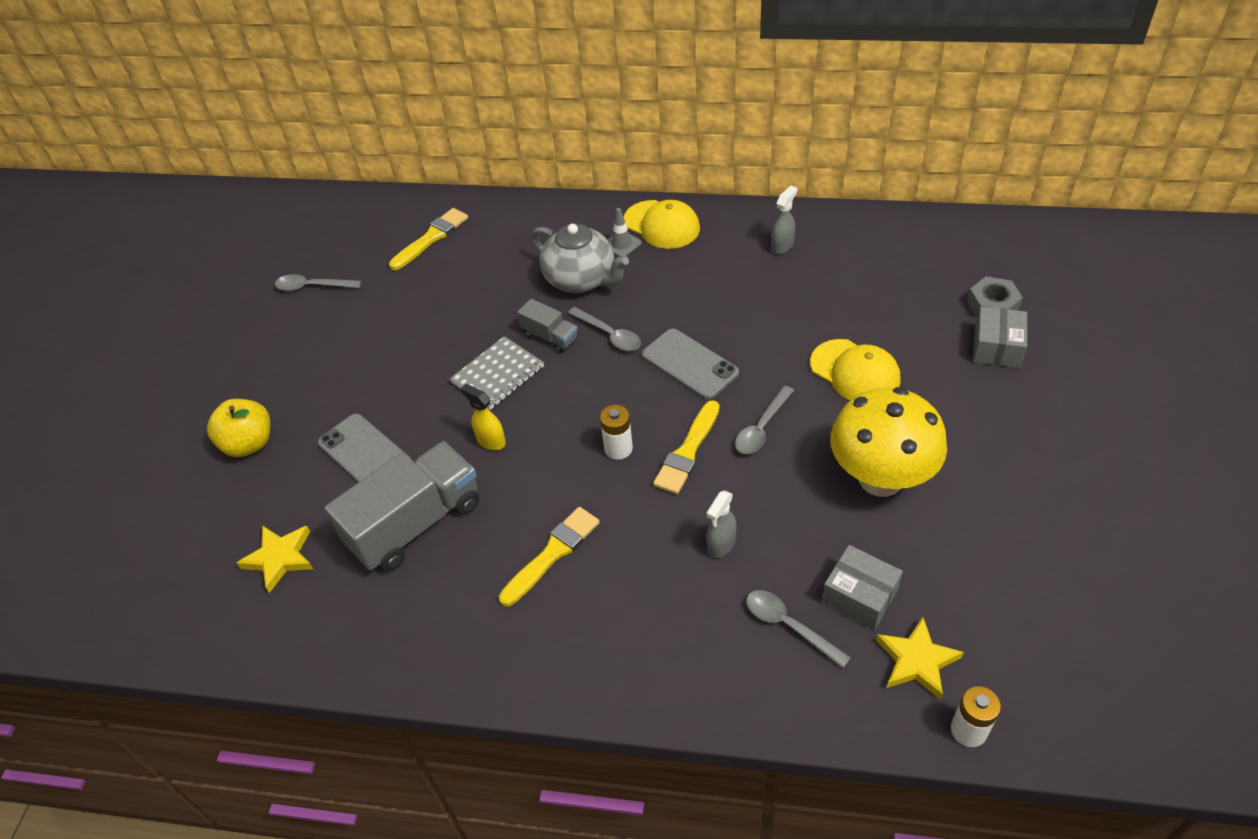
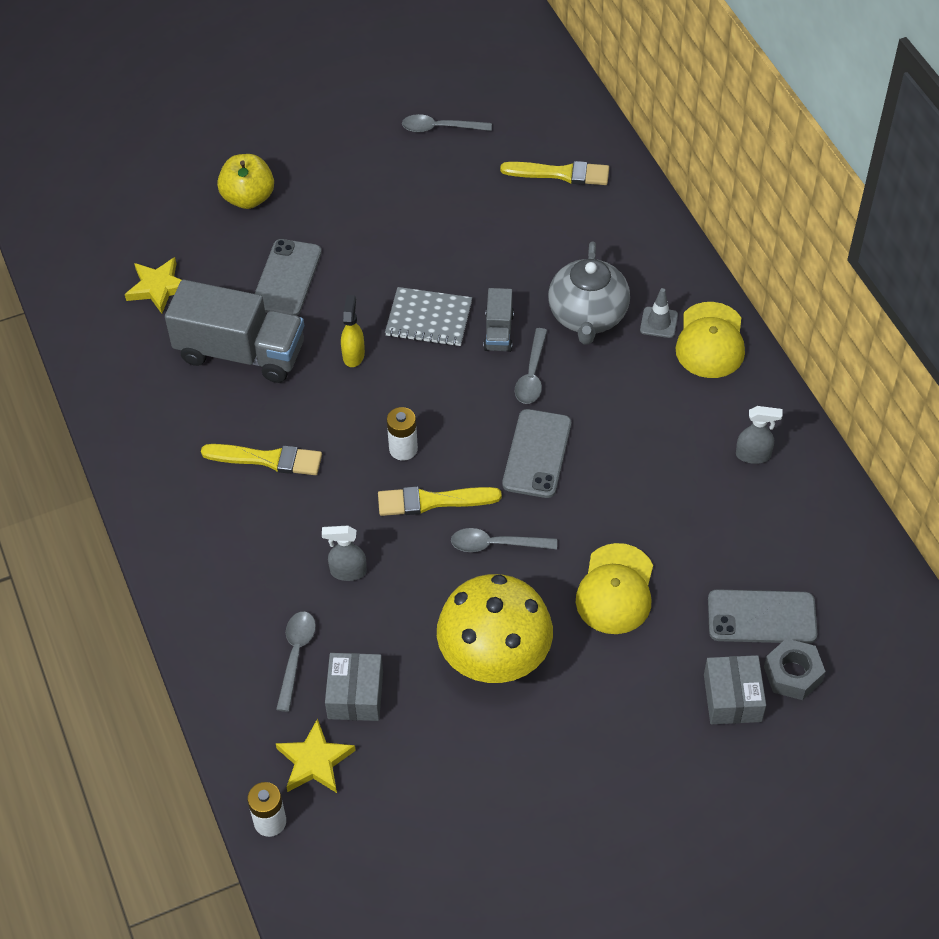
camera: 55 degrees right, 5 degrees up
grey spoon [275,274,362,291] -> grey spoon turned 60 degrees counterclockwise [402,114,492,133]
grey box [973,306,1027,368] -> grey box turned 75 degrees counterclockwise [704,655,766,725]
none -> grey phone [708,589,817,644]

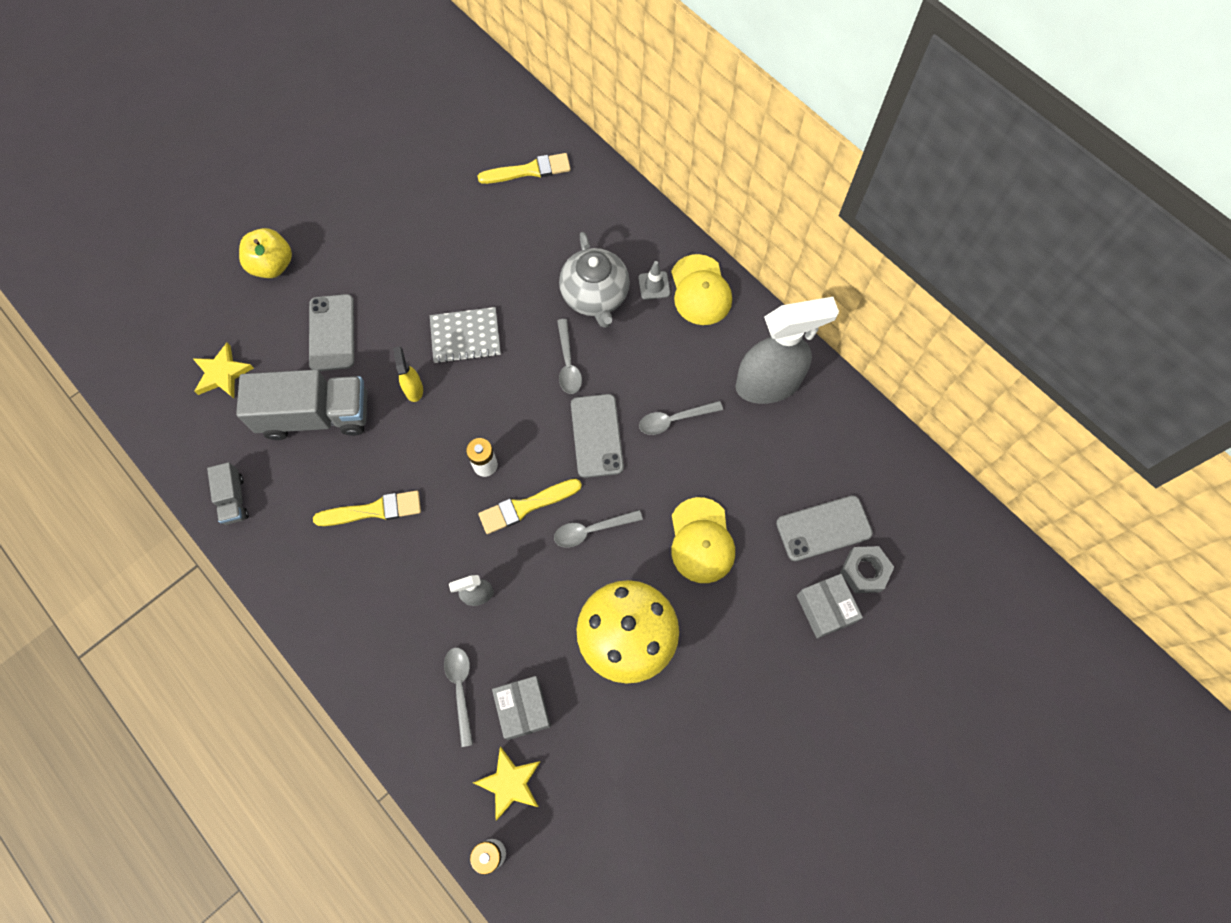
camera: 20 degrees left, 15 degrees up
grey spoon [402,114,492,133] -> grey spoon moved to [639,401,723,435]
grey truck [483,288,514,352] -> grey truck moved to [207,462,249,525]
grey spray bottle [736,406,783,464] -> grey spray bottle [735,297,839,404], size x2.31

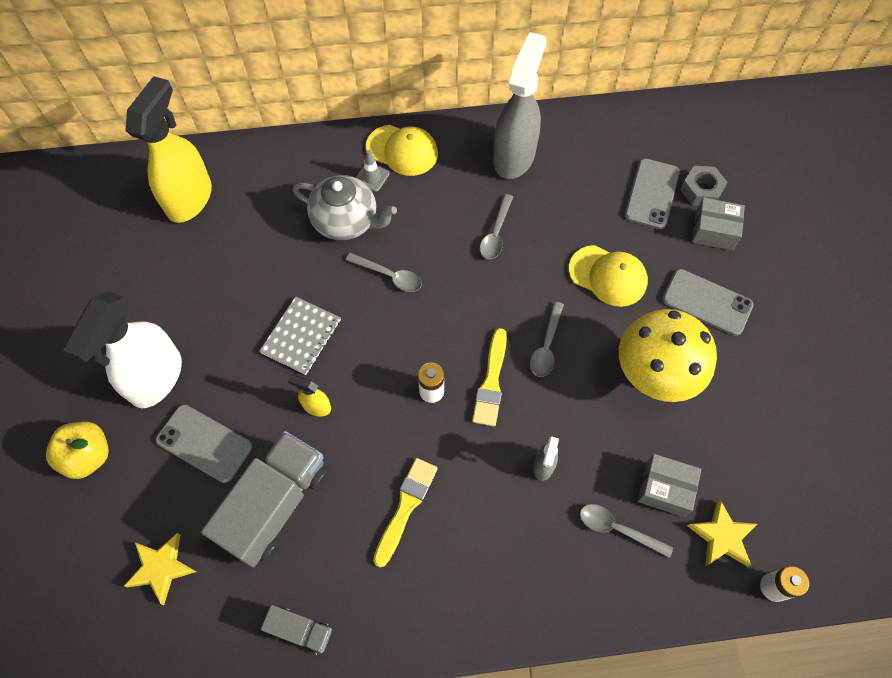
camera: 55 degrees left, 5 degrees down
yellow brush [478,153,571,184] -> yellow spray bottle [125,76,212,223]
grey phone [571,394,624,478] -> grey phone moved to [662,269,754,336]
none -> white spray bottle [63,291,182,408]

